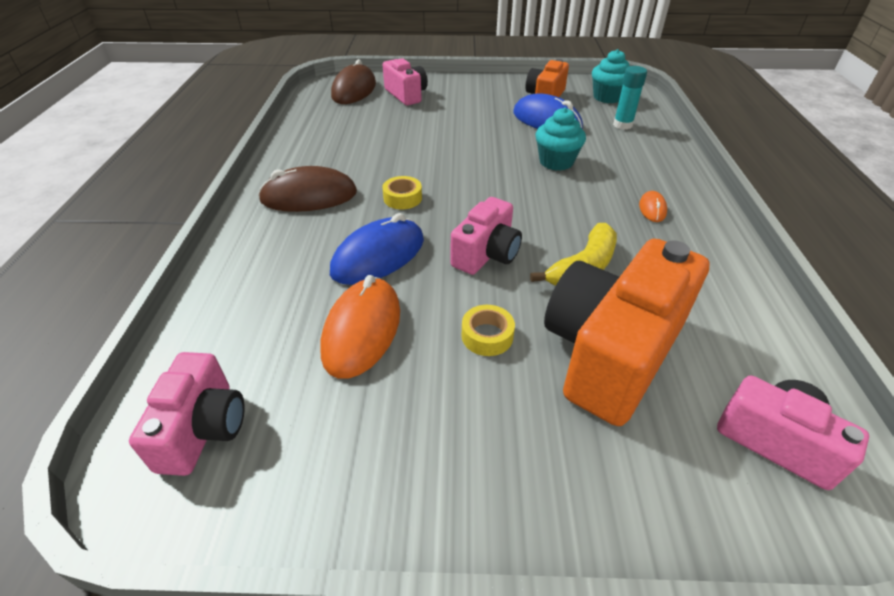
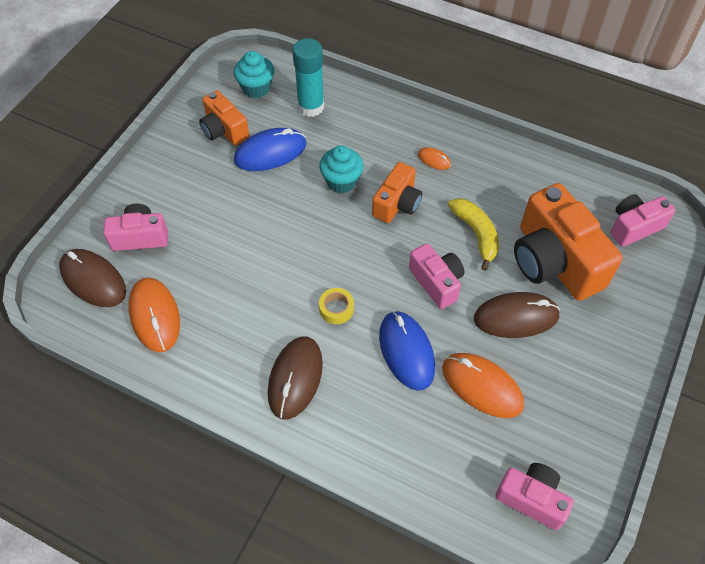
camera: 65 degrees left, 15 degrees up
yellow tape [462,305,515,356] -> brown mouse [474,292,560,338]
turquoise glue stick [613,66,647,130] -> turquoise glue stick [292,38,324,117], size x1.50
none -> orange mouse [128,277,180,352]
none -> orange camera [372,162,422,223]

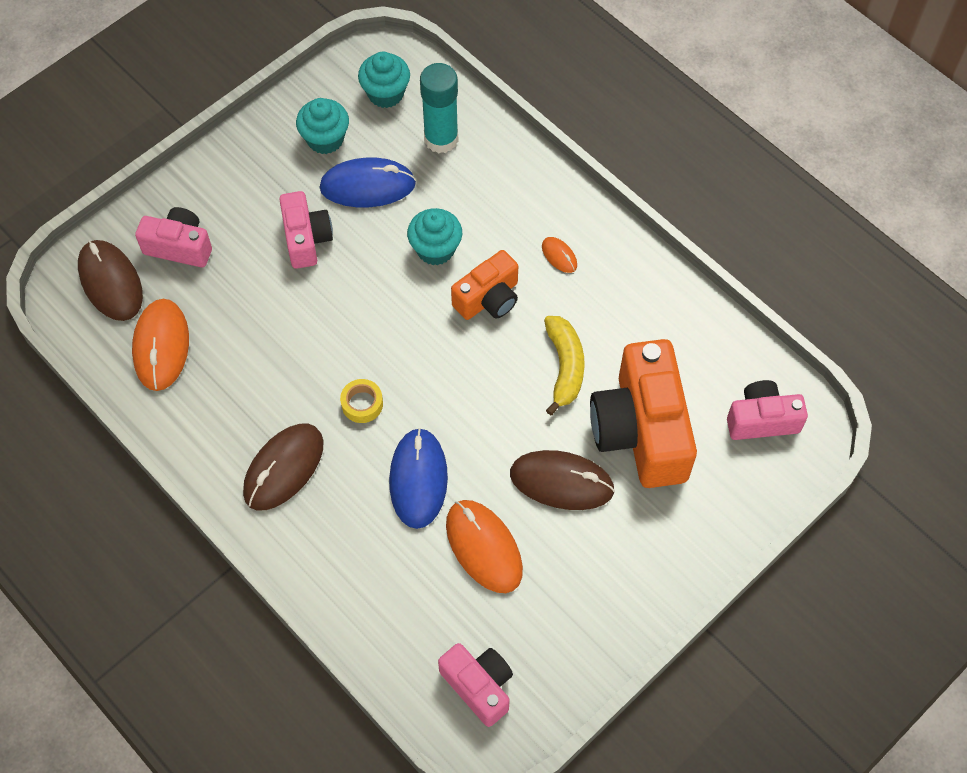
camera: 20 degrees right, 5 degrees up
orange camera [199,90,249,146] -> turquoise cupcake [296,98,349,154]
pink camera [409,243,464,309] -> pink camera moved to [279,191,333,269]

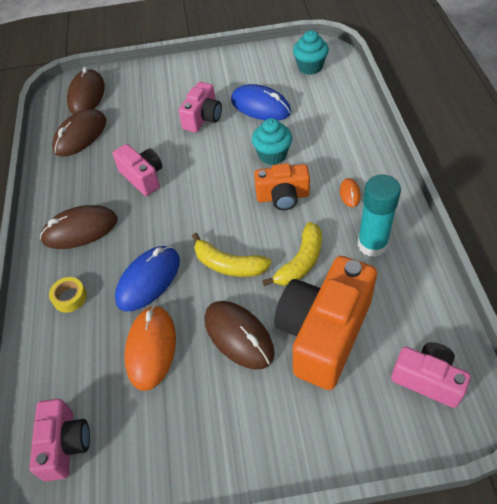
camera: 40 degrees right, 10 degrees down
orange mouse [132,299,189,391] -> brown mouse [52,109,106,157]
pink camera [135,207,212,267] -> pink camera moved to [113,144,162,196]
turquoise cupcake [296,98,349,154] -> none
yellow tape [340,379,383,423] -> yellow tape moved to [49,277,87,313]
turquoise glue stick [420,63,458,153] -> turquoise glue stick moved to [358,175,401,257]
none -> yellow banana [192,233,271,277]

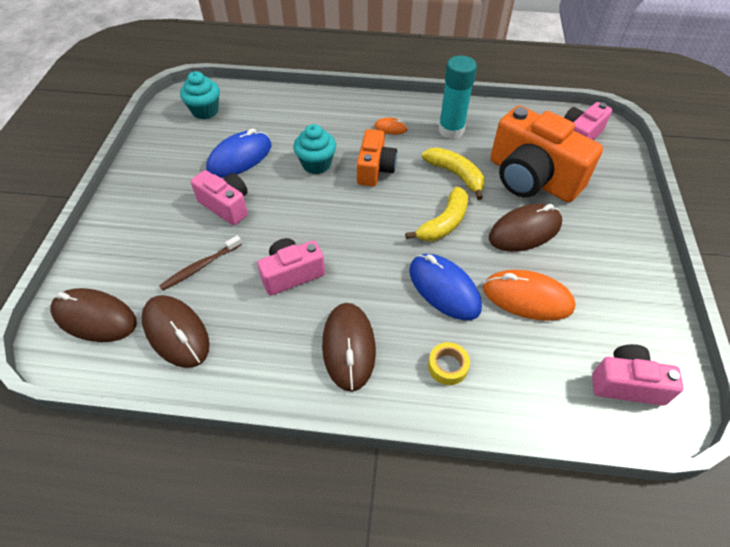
camera: 80 degrees left, 0 degrees up
none -> brown toothbrush [159,235,242,291]

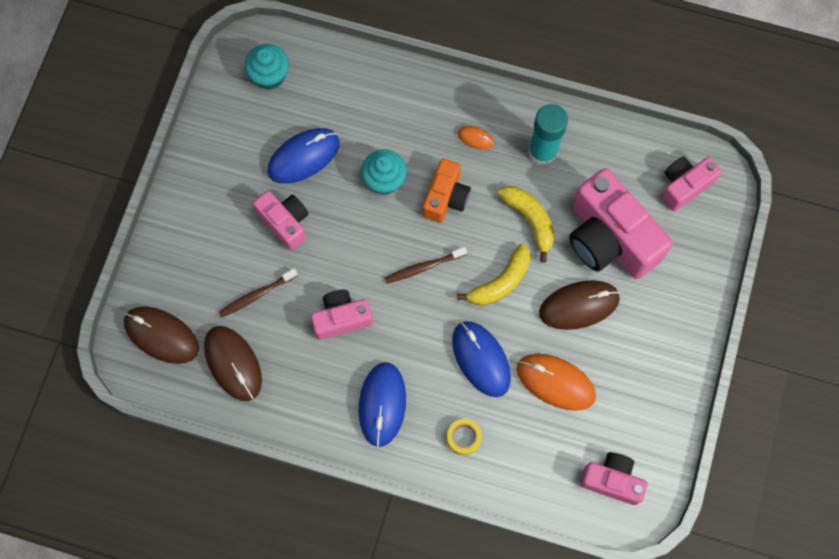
camera: 10 degrees right, 20 degrees up
brown mouse [322,303,376,392] -> blue mouse [359,362,406,447]
orange camera [490,105,603,202] -> pink camera [569,168,673,279]
none -> brown toothbrush [384,247,467,284]

